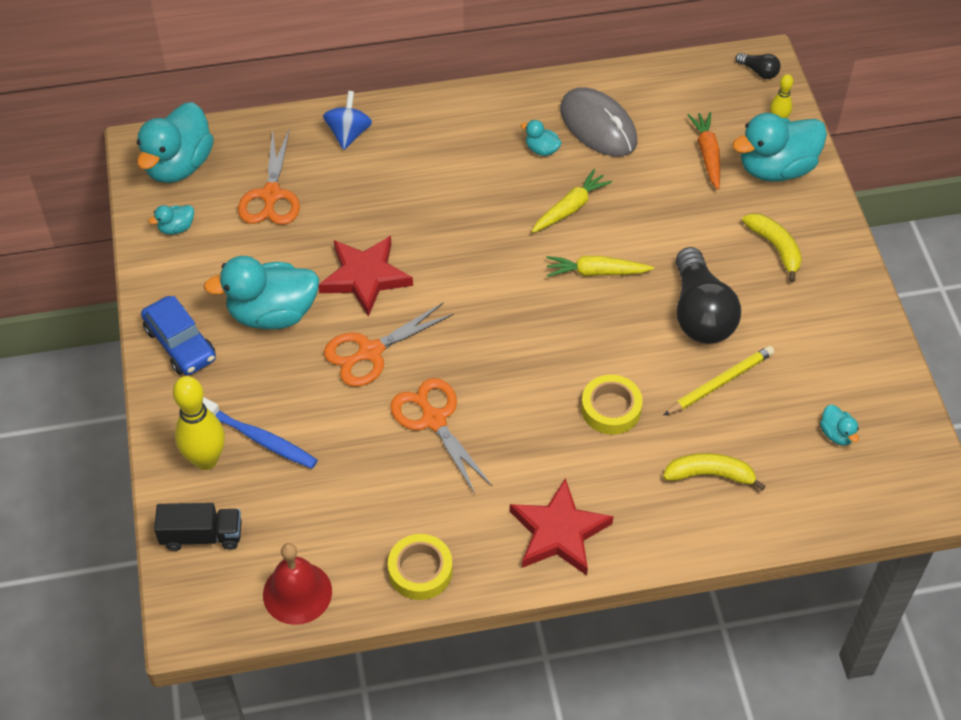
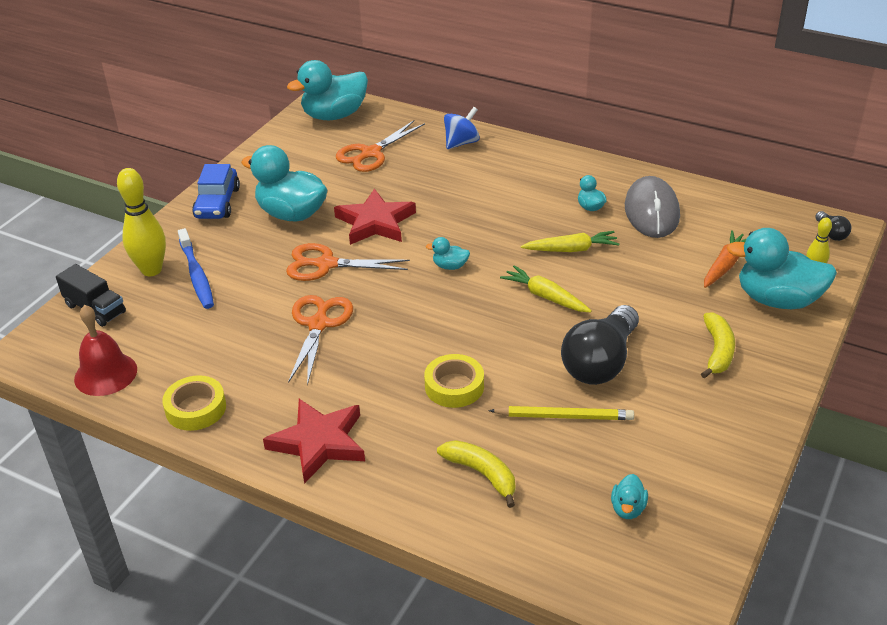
camera: 40 degrees right, 15 degrees down
turquoise duck [149,205,194,235] -> turquoise duck moved to [426,237,470,270]

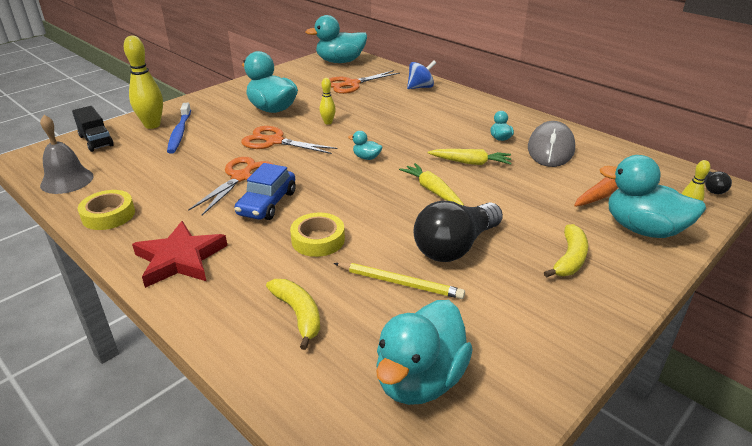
camera: 15 degrees right, 5 degrees down
red bell [74,305,137,396] -> grey bell [40,115,94,194]
blue car [192,164,240,219] -> blue car moved to [235,163,296,220]
red star [334,188,416,245] -> yellow bowling pin [319,78,336,125]
turquoise duck [611,474,648,519] -> turquoise duck [376,300,473,405], size x2.28

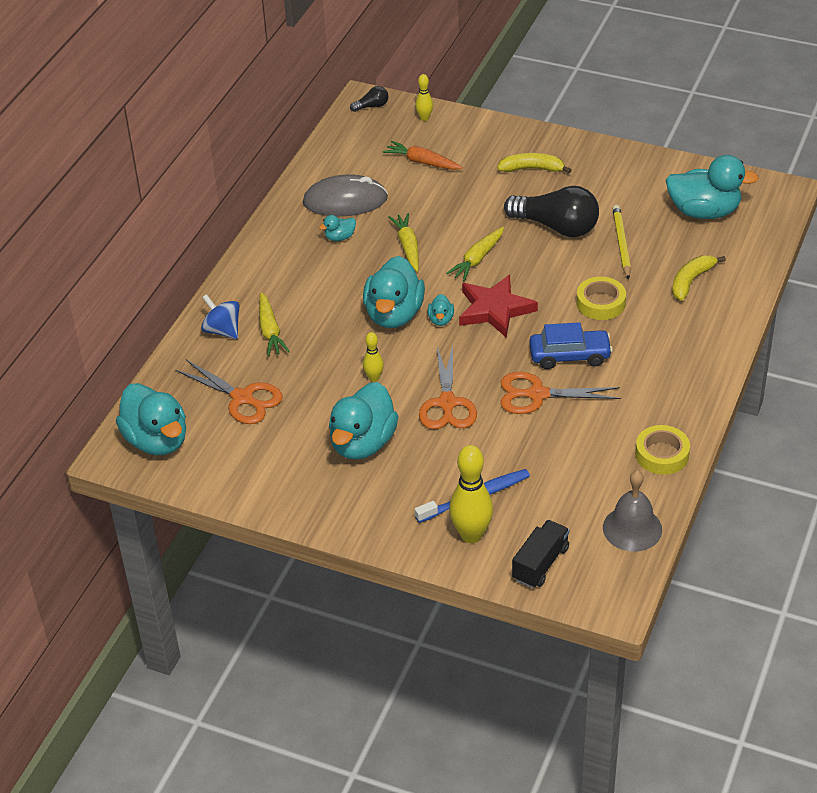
camera: 110 degrees left, 10 degrees up
red star [132,221,227,288] -> red star moved to [459,275,538,338]
turquoise duck [600,155,706,238] -> turquoise duck moved to [363,256,425,328]
none -> yellow carrot [259,292,290,357]

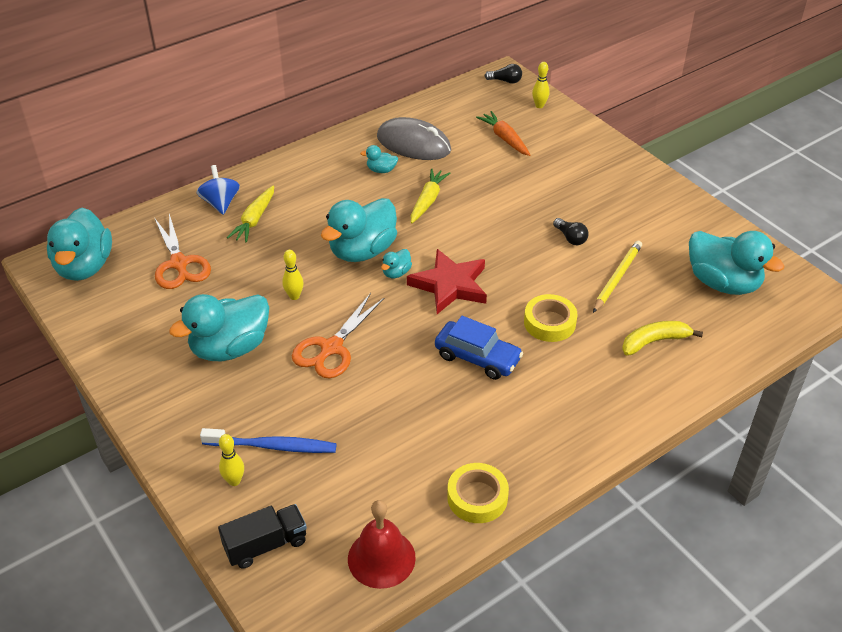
camera: 30 degrees right, 0 degrees up
yellow carrot [446,227,504,281] -> none
yellow bowling pin [449,445,493,543] -> yellow bowling pin [219,434,244,486], size x0.53
yellow banana [497,153,572,173] -> none
orange scissors [501,372,621,414] -> none
black light bulb [504,186,599,237] -> black light bulb [553,218,589,245], size x0.44
grey bell [603,470,662,552] -> red bell [348,500,416,589]

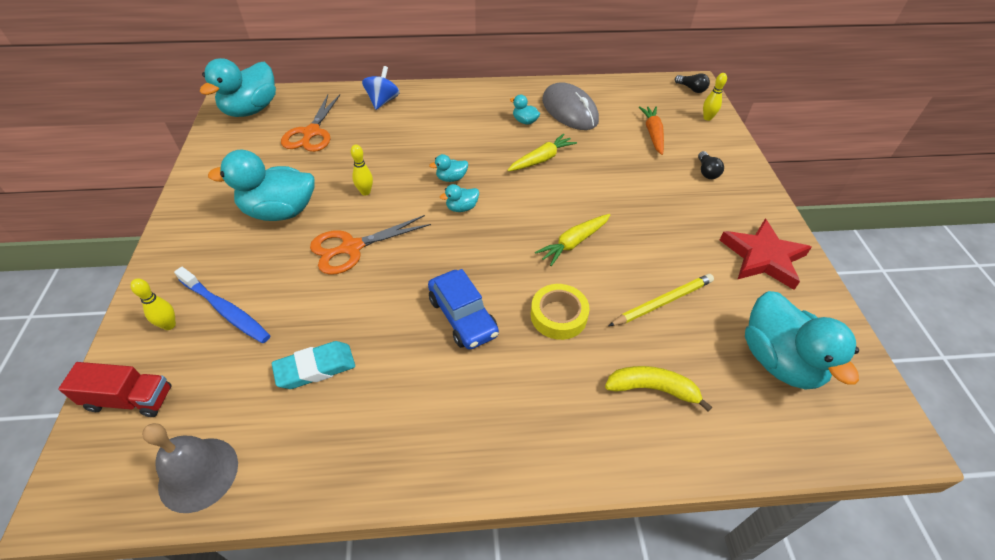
camera: 30 degrees right, 5 degrees up
black truck [218,504,307,569] -> red truck [58,362,172,417]
yellow carrot [227,185,274,243] -> yellow carrot moved to [535,214,610,266]
turquoise duck [321,198,397,262] -> turquoise duck [429,154,468,182], size x0.44
red bell [348,500,416,589] -> grey bell [142,423,238,513]
red star [407,249,487,314] -> red star moved to [720,219,812,290]
yellow tape [447,463,509,523] -> none
black light bulb [553,218,589,245] -> black light bulb moved to [698,151,724,179]
none -> turquoise eraser [272,341,355,389]

